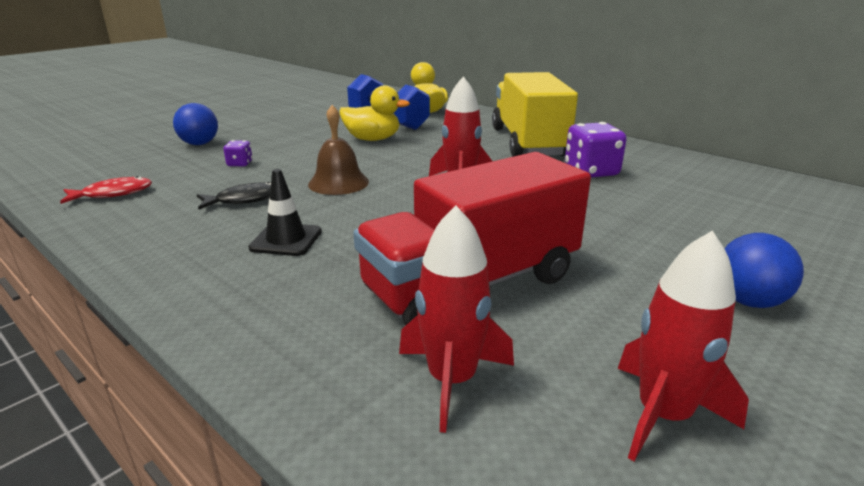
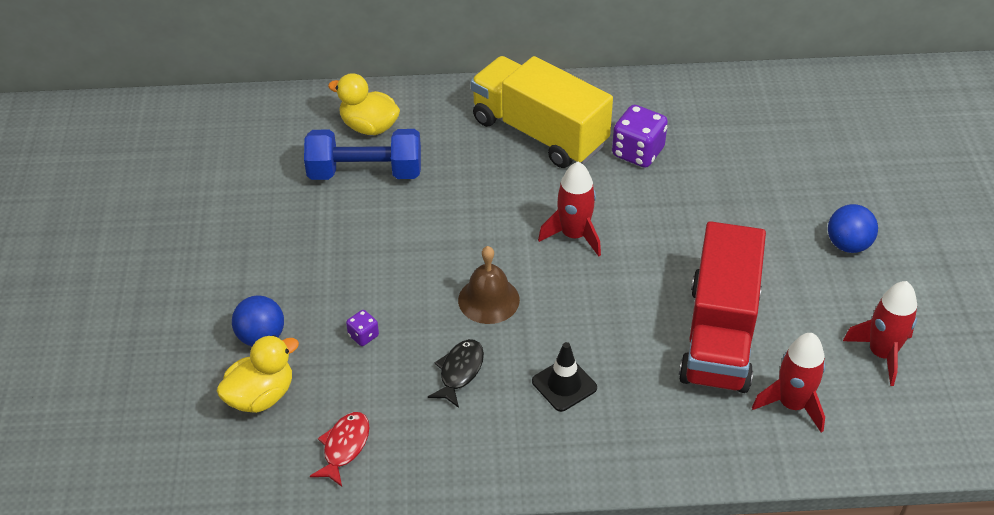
camera: 45 degrees left, 20 degrees up
yellow duck [339,85,410,141] -> yellow duck moved to [217,335,299,413]

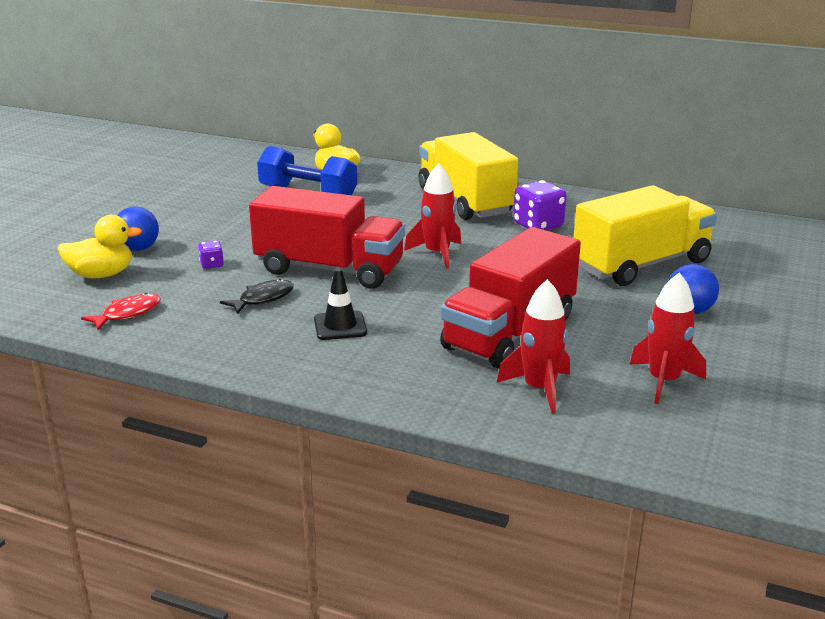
camera: 25 degrees right, 20 degrees down
brown bell [458,246,520,324] -> red truck [249,186,405,289]
none -> yellow truck [574,185,717,286]

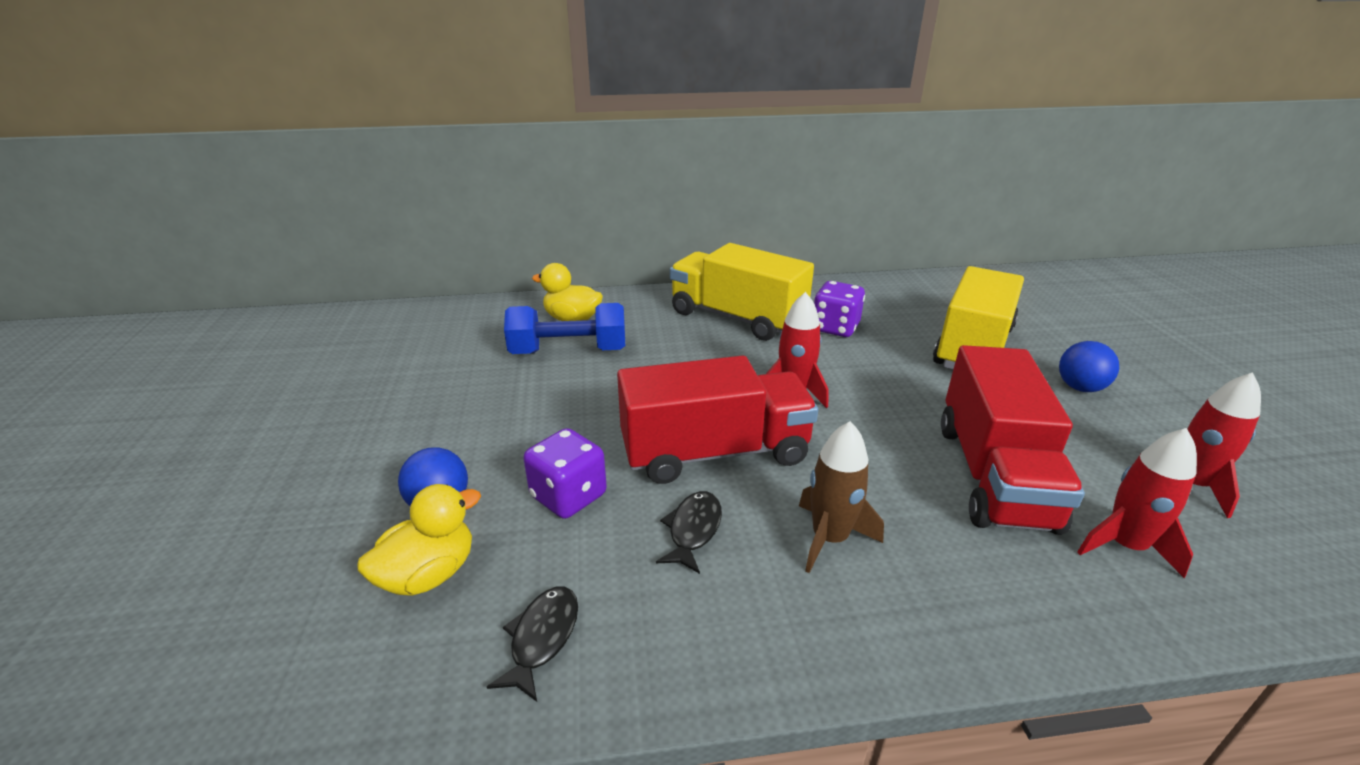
camera: 30 degrees left, 5 degrees up
red fish [81,293,161,330] -> black fish [487,586,578,702]
purple dice [198,241,224,269] -> purple dice [523,428,607,519], size x1.99
black traffic cone [314,268,367,340] -> brown rocket [799,421,884,573]

